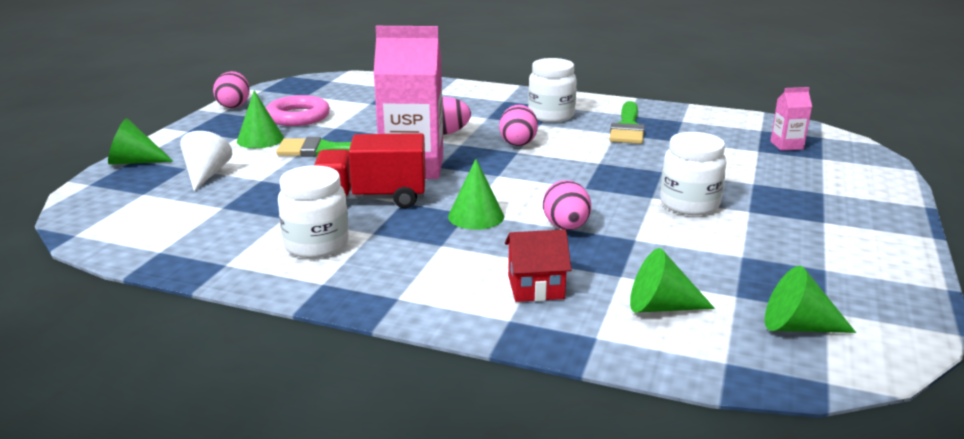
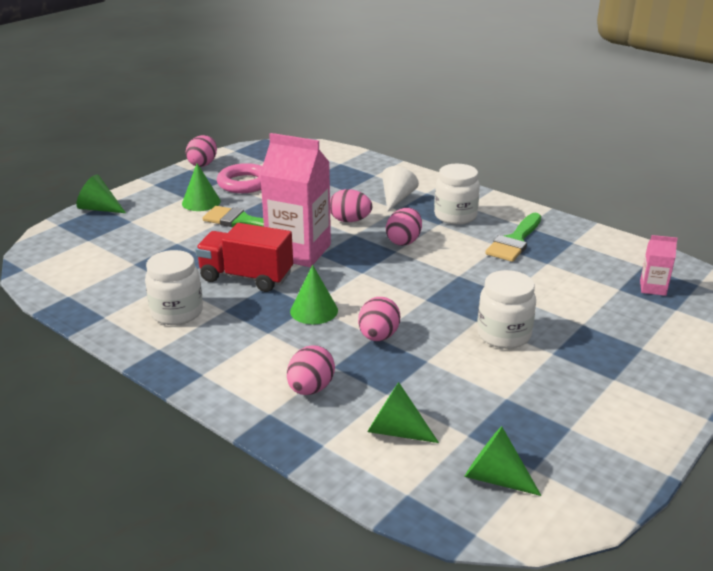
camera: 20 degrees right, 5 degrees up
white cone [180,131,232,191] -> white cone moved to [382,166,419,211]
red house [505,229,571,302] -> pink egg [287,345,335,395]

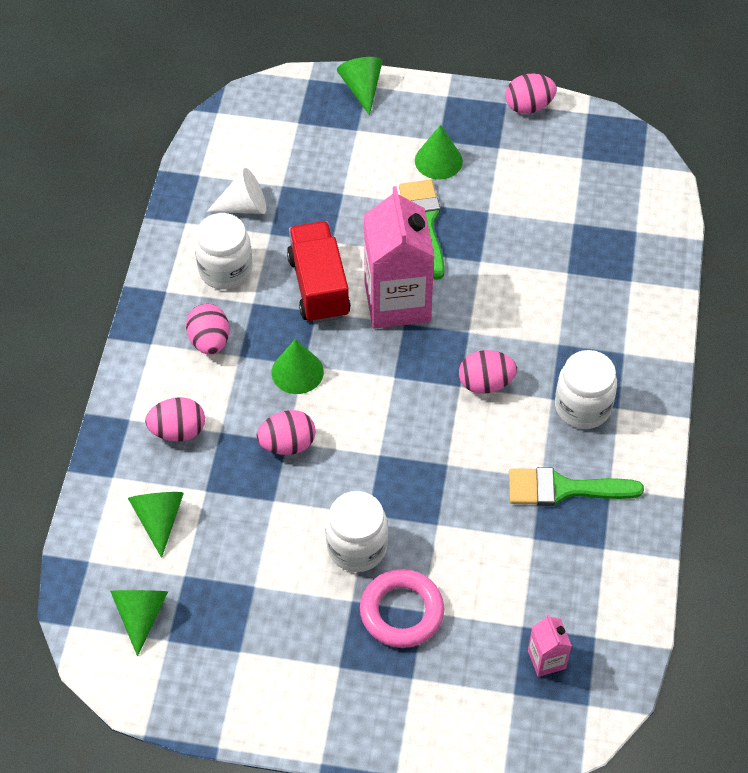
camera: 60 degrees right, 25 degrees up
pink ring [217,163,262,193] -> pink ring moved to [360,569,444,648]
pink egg [330,189,372,222] -> pink egg moved to [186,304,229,355]
white cone [382,166,419,211] -> white cone moved to [206,168,266,214]

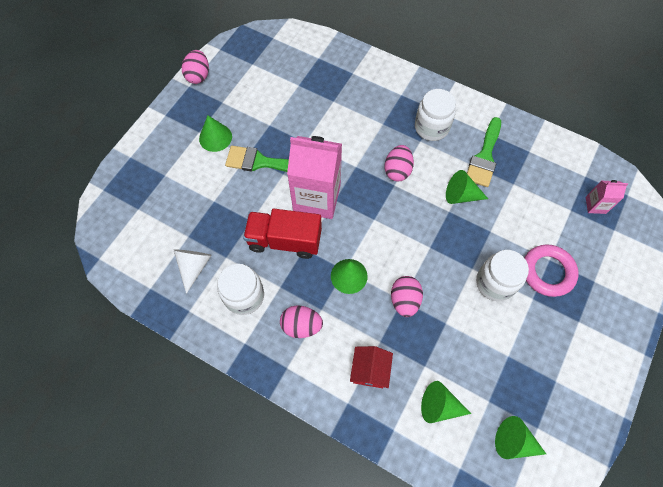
camera: 70 degrees left, 10 degrees up
pink egg [145,397,205,442] -> red house [350,346,393,388]
green cone [337,57,383,115] -> green cone moved to [446,170,488,204]

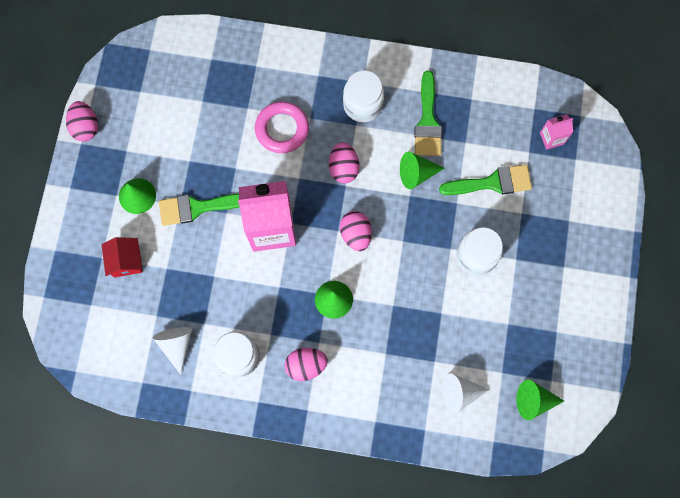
camera: 20 degrees left, 10 degrees up
red truck [243,209,322,259] -> none
red house [350,346,393,388] -> red house moved to [102,237,143,277]
pink egg [391,276,423,317] -> pink egg moved to [340,211,372,251]
green cone [421,381,471,423] -> white cone [442,373,489,414]
pink ring [524,244,579,297] -> pink ring moved to [255,101,309,153]
none -> green brush [439,164,532,195]

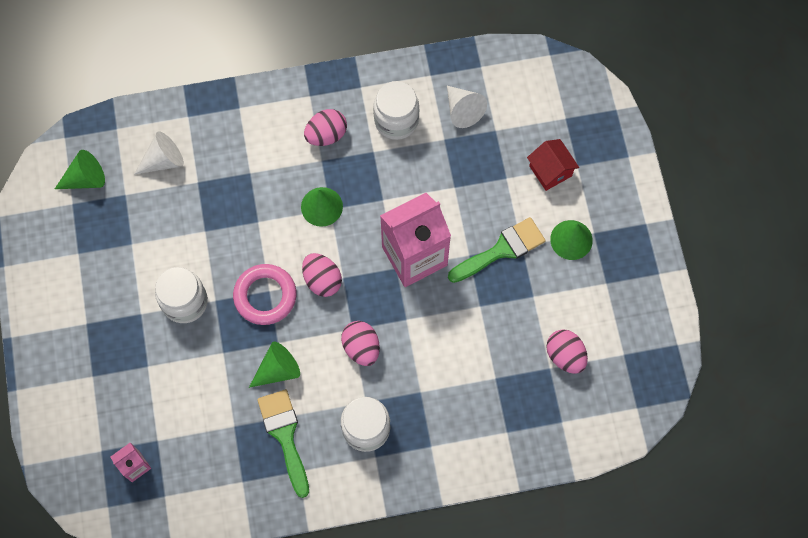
camera: 160 degrees right, 5 degrees down
pink egg [66,101,98,142] -> pink egg moved to [546,329,588,374]
pink ring [255,101,309,153] -> pink ring moved to [233,264,297,325]
green brush [439,164,532,195] -> none

